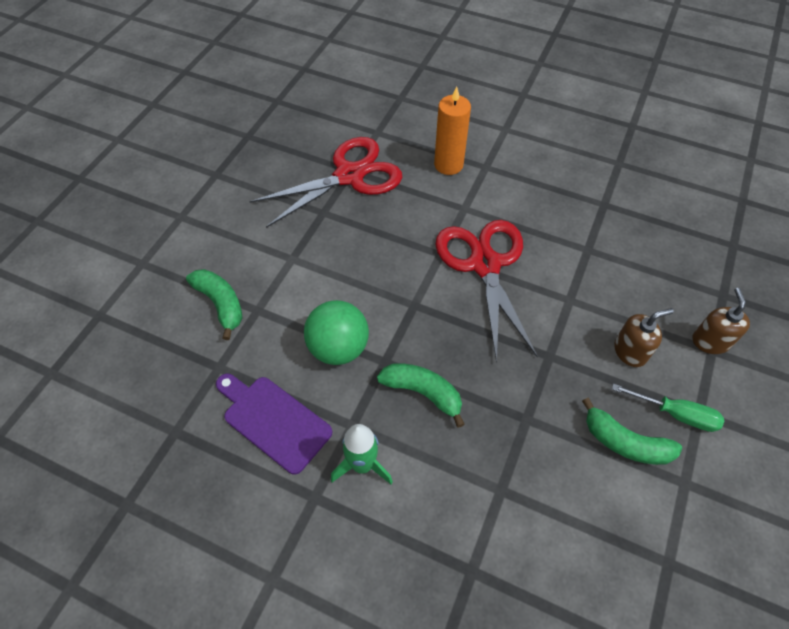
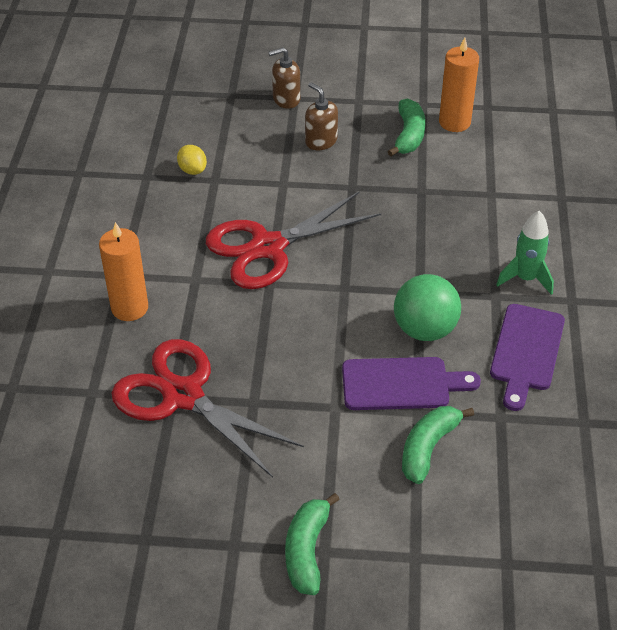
camera: 110 degrees left, 10 degrees down
green banana [377,363,465,428] -> green banana moved to [285,493,340,595]
green screwdriver [612,383,724,432] -> none
none -> yellow lemon [177,145,207,175]
none -> purple cutting board [342,357,481,410]
none -> orange candle [439,37,479,132]

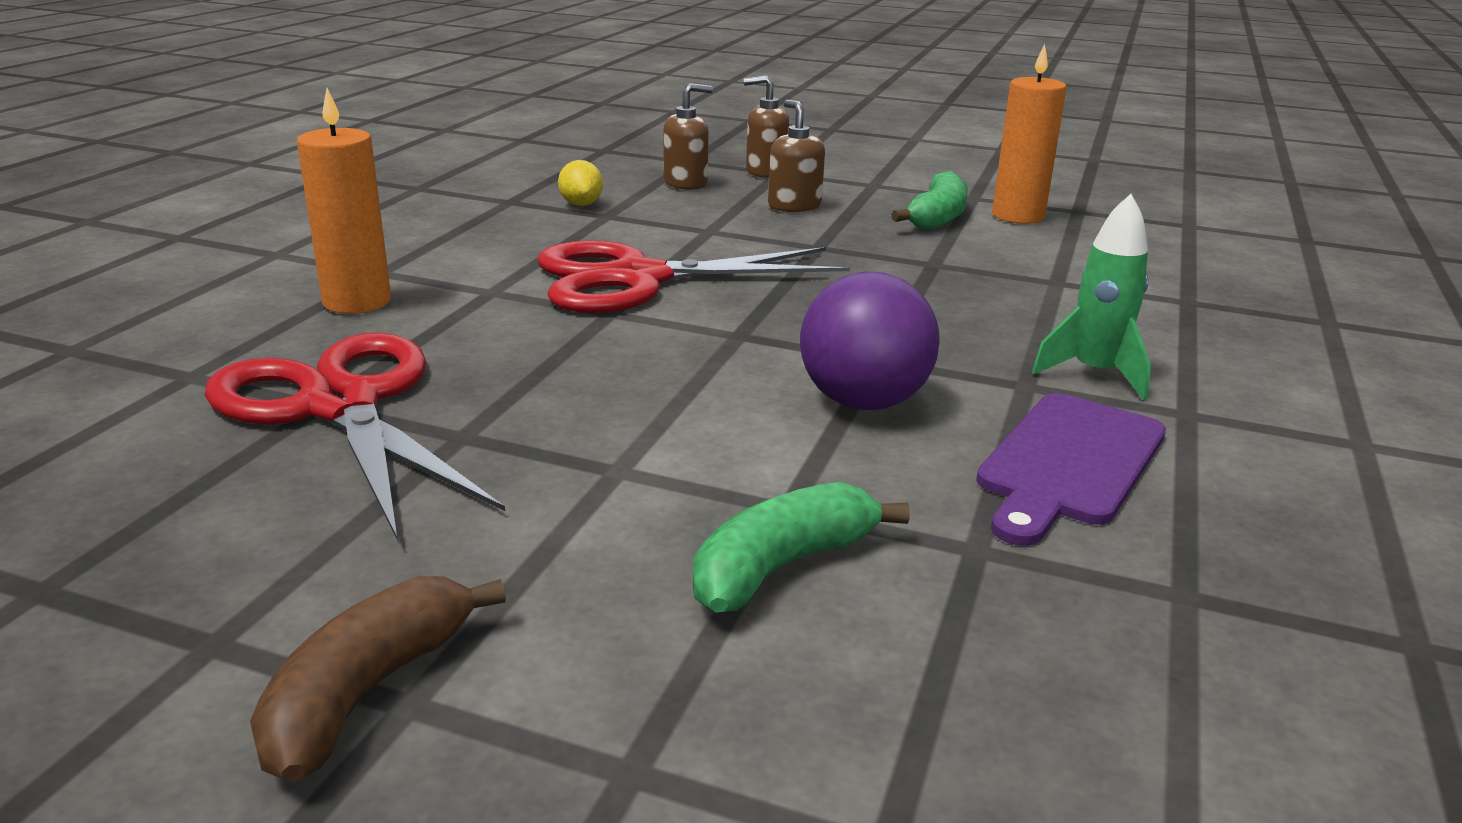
camera: 15 degrees right, 20 degrees down
green banana [285,493,340,595] -> brown banana [250,576,506,782]
purple cutting board [342,357,481,410] -> none
green ball [394,274,461,341] -> purple ball [800,272,940,410]
none -> brown soap dispenser [663,83,713,190]

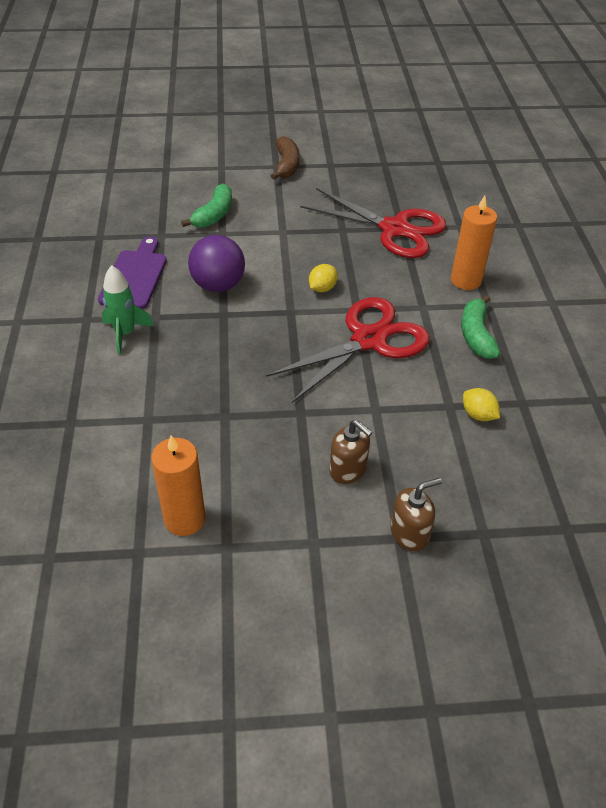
camera: 155 degrees right, 20 degrees up
brown soap dispenser [663,83,713,190] -> none
green banana [891,171,968,230] -> green banana moved to [461,295,500,359]
none -> yellow lemon [309,264,338,292]

